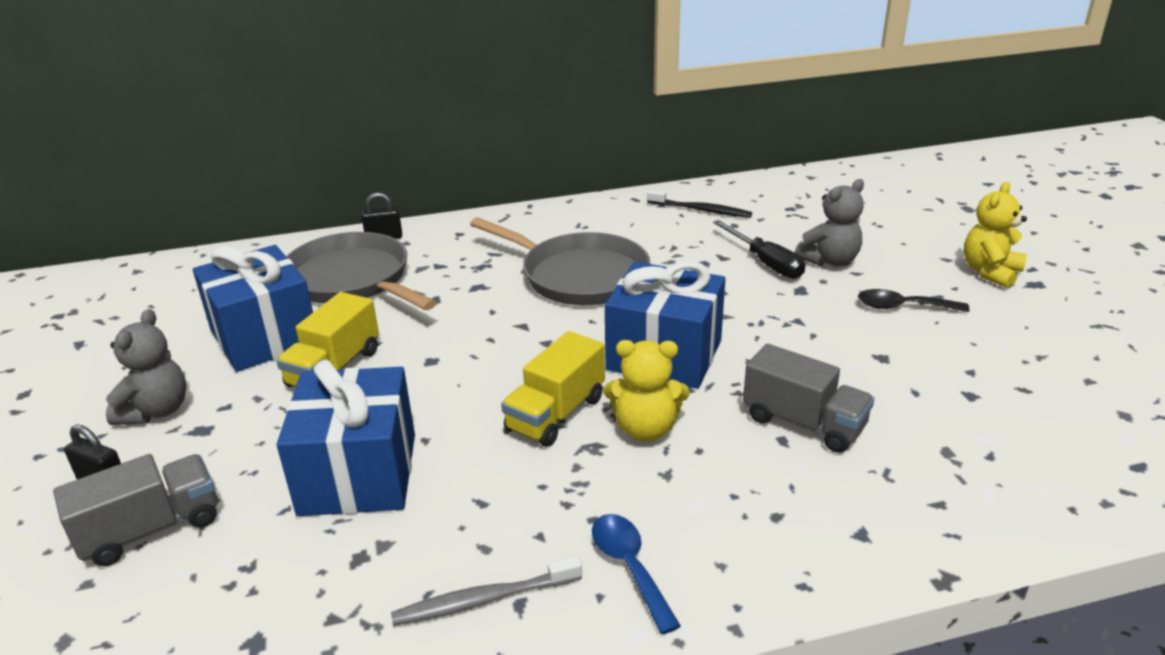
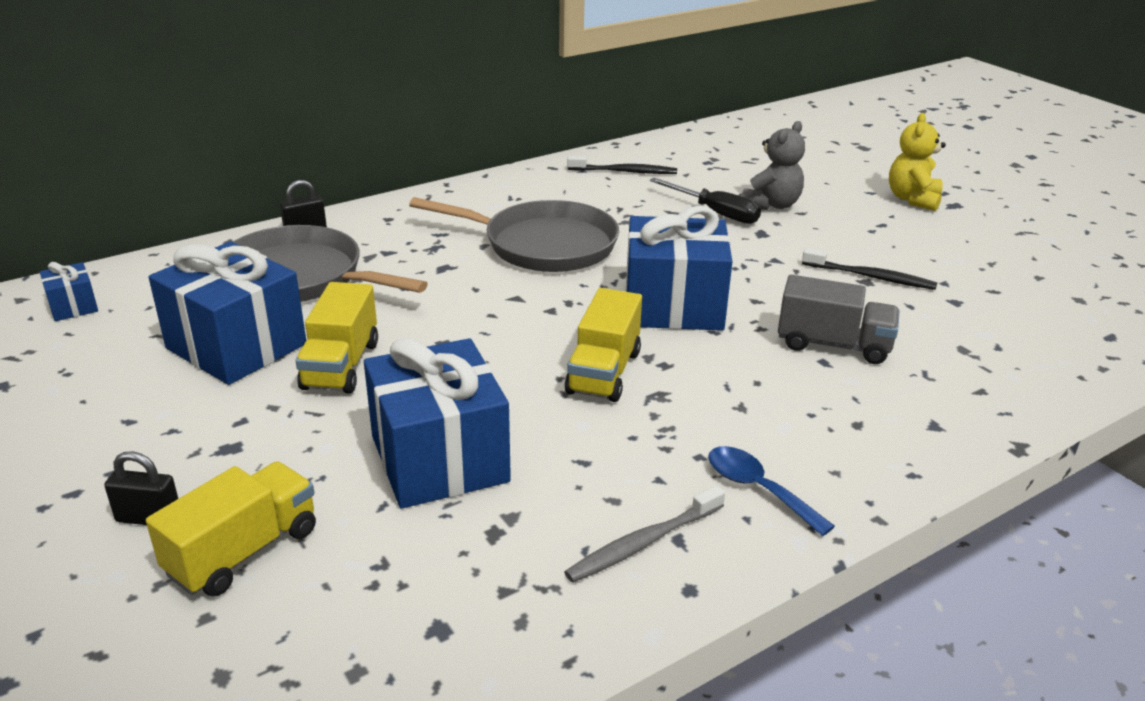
camera: 20 degrees left, 0 degrees up
grey truck [53,454,218,566] -> yellow truck [146,461,316,597]
grey teddy bear [106,309,187,425] -> none
yellow teddy bear [604,340,689,441] -> none
black spoon [858,289,969,312] -> none
none -> blue gift [40,262,98,321]
none -> black toothbrush [802,248,937,290]

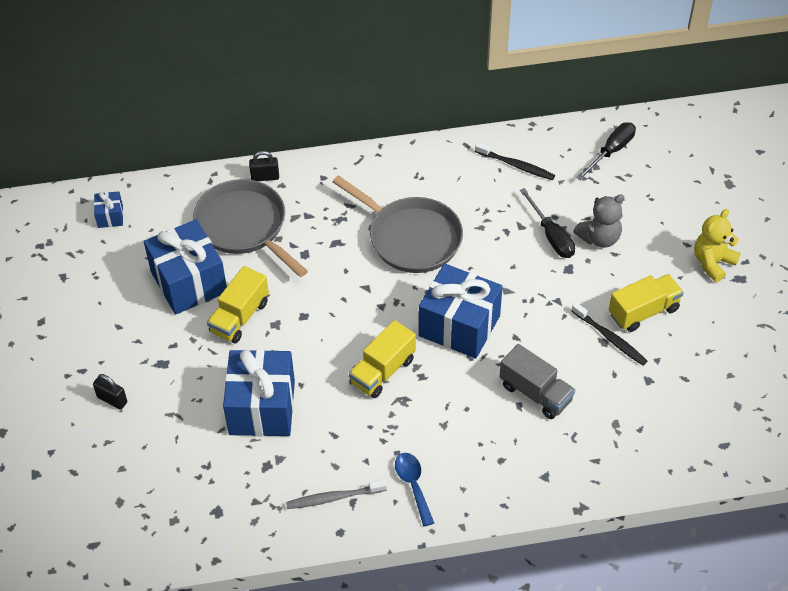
camera: 25 degrees right, 20 degrees up
yellow truck [146,461,316,597] -> yellow truck moved to [609,274,684,332]
none -> black screwdriver [576,122,636,181]

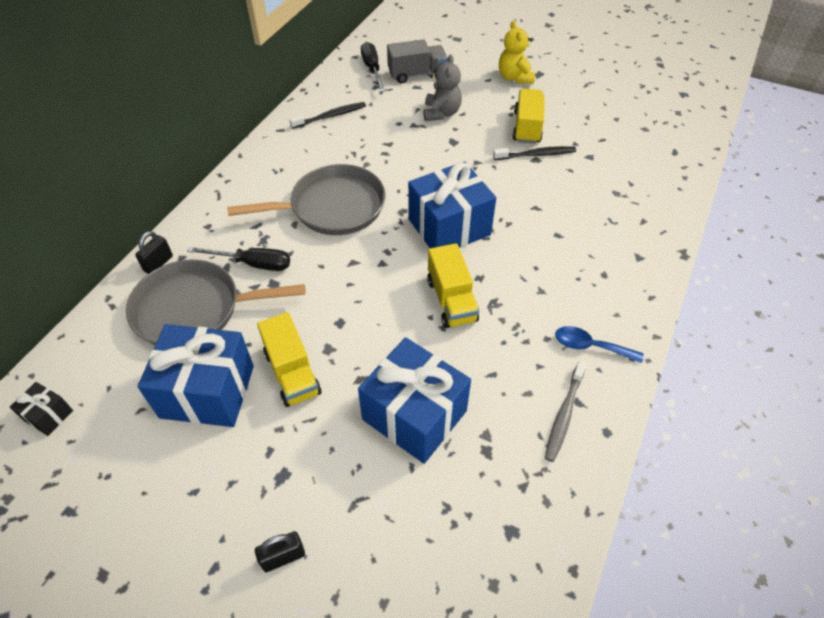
camera: 55 degrees left, 0 degrees up
blue gift [94,191,123,228] -> black gift [10,382,73,436]
grey truck [500,344,575,419] -> grey truck moved to [387,39,448,83]
black screwdriver [520,188,575,258] -> black screwdriver moved to [187,247,290,271]

